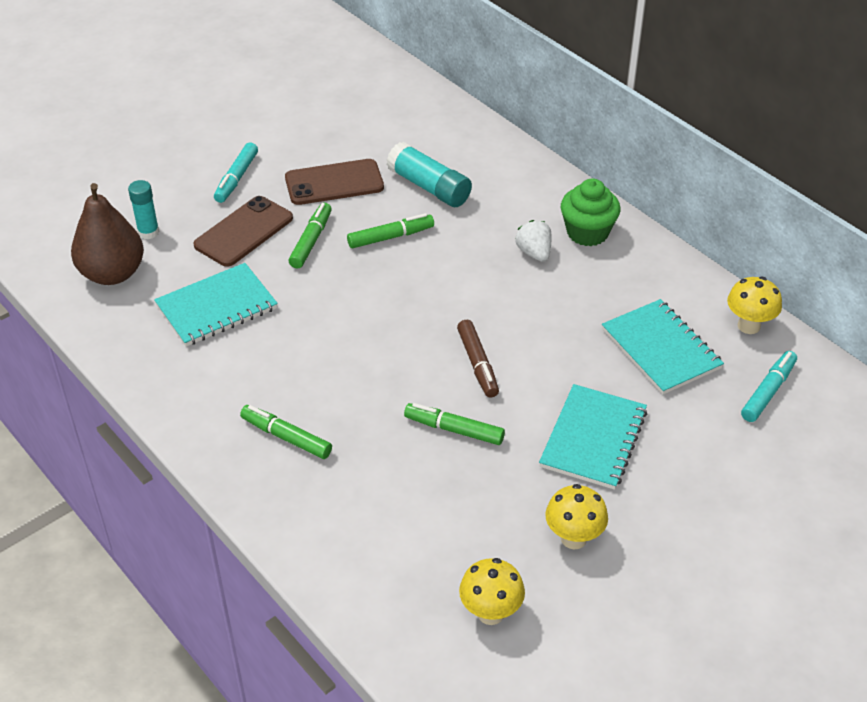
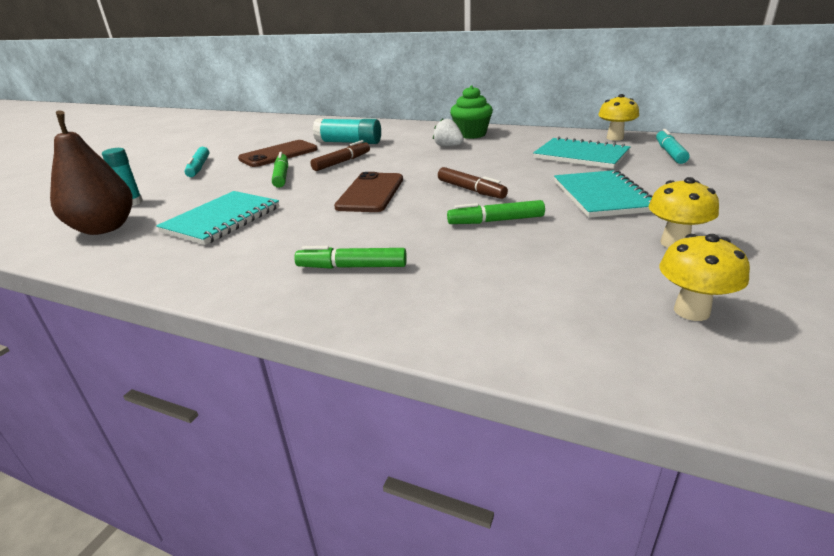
camera: 25 degrees left, 15 degrees down
brown phone [194,196,293,267] -> brown phone moved to [334,172,403,212]
green marker [347,213,434,248] -> brown marker [310,140,370,171]

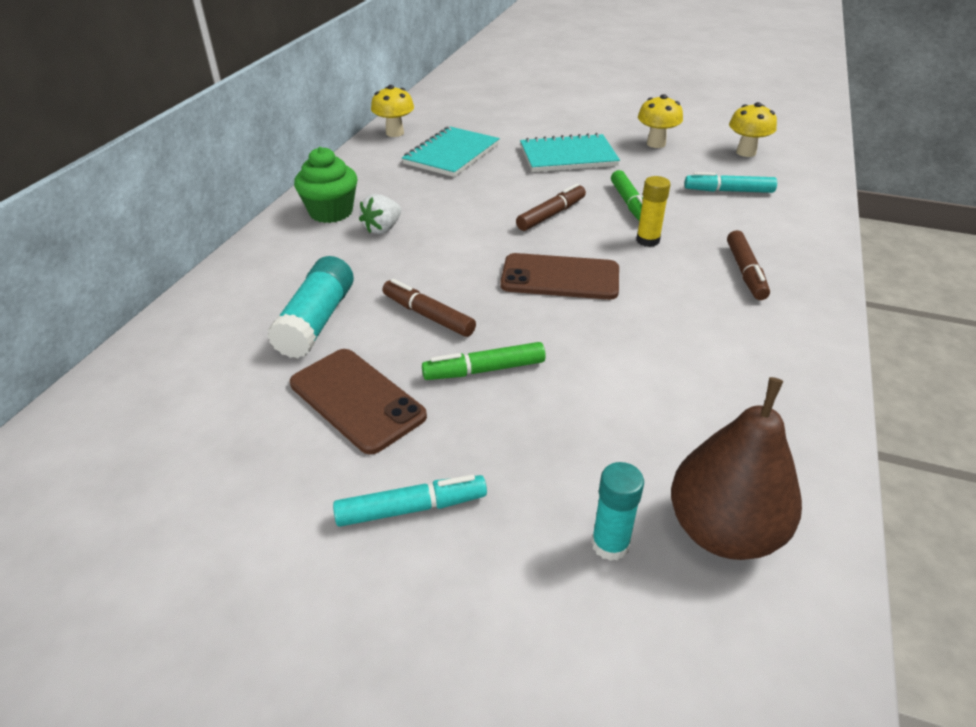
camera: 95 degrees left, 10 degrees up
turquoise notebook [156,191,279,245] -> none
green marker [294,246,407,269] -> brown marker [727,230,770,300]
turquoise marker [656,129,690,164] -> turquoise marker moved to [685,172,777,193]
none -> yellow glue stick [636,176,670,247]

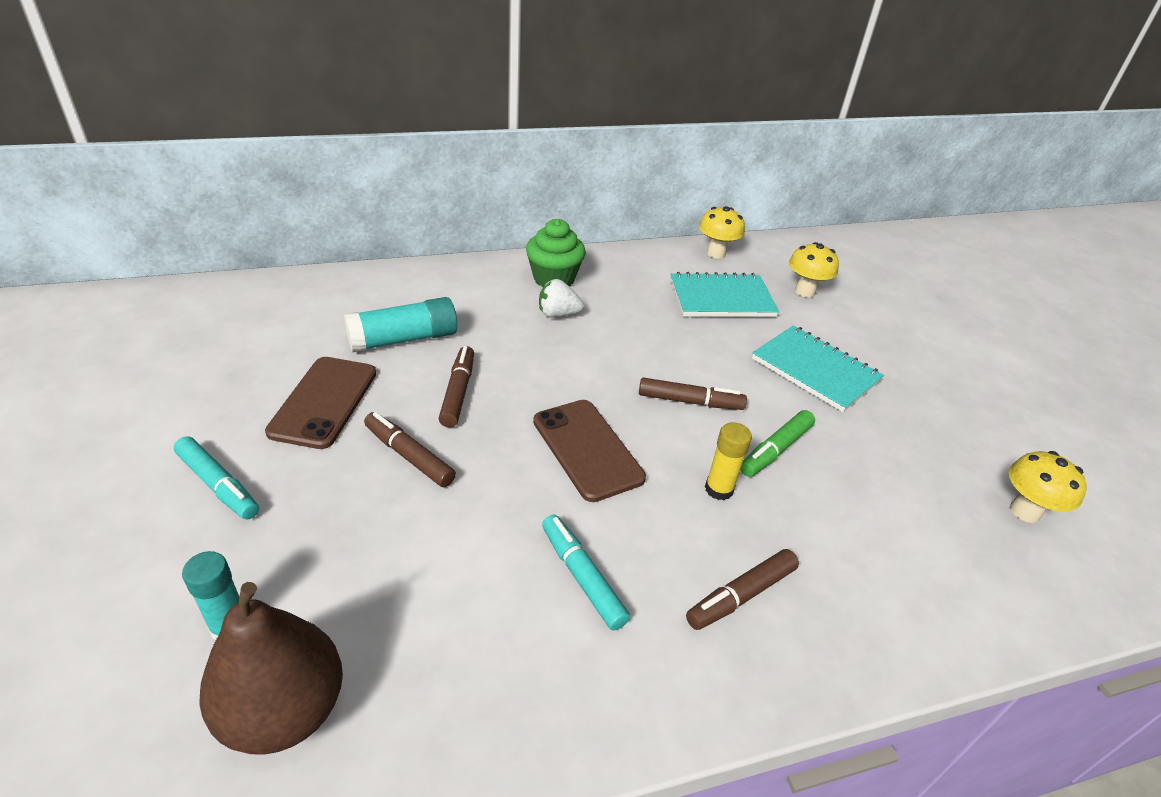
camera: 50 degrees right, 0 degrees up
green marker [422,342,546,380] -> brown marker [364,412,456,487]
yellow mushroom [638,94,683,148] -> yellow mushroom moved to [789,242,839,297]
turquoise marker [685,172,777,193] -> turquoise marker moved to [542,515,630,630]

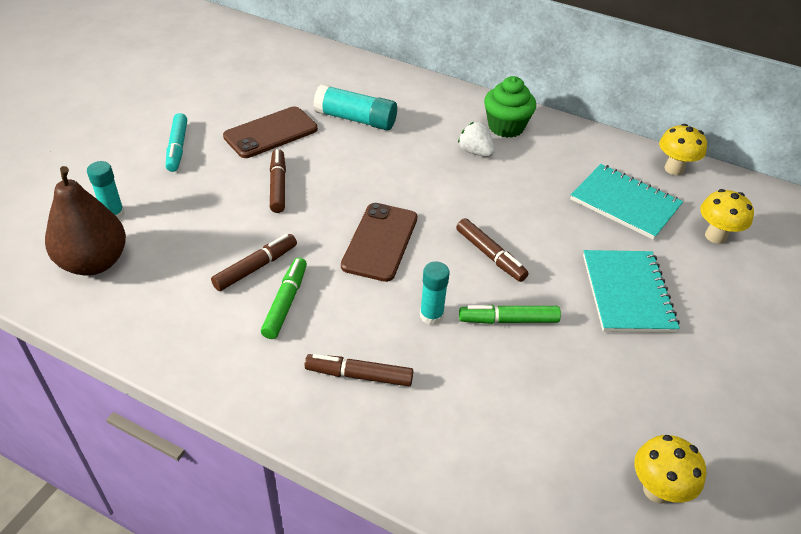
camera: 45 degrees right, 5 degrees up
brown marker [439,346,474,427] -> brown marker moved to [211,234,297,291]
turquoise marker [542,515,630,630] -> green marker [261,258,307,339]
yellow glue stick [705,422,752,500] -> turquoise glue stick [420,262,449,325]

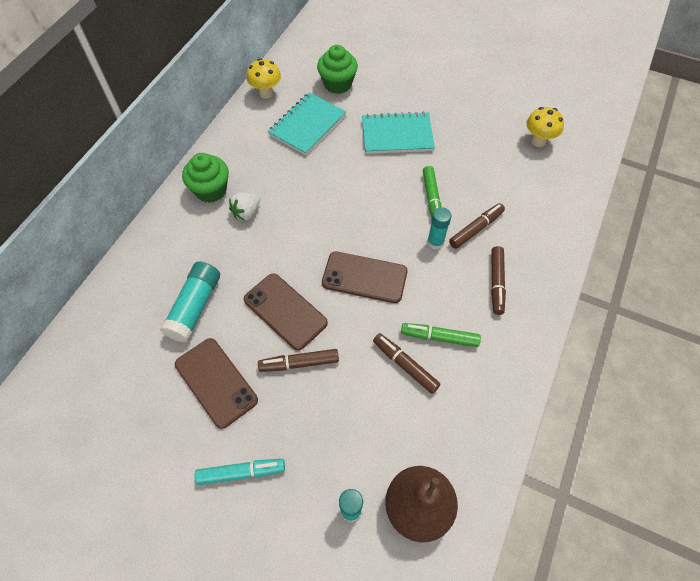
camera: 90 degrees left, 15 degrees up
brown marker [456,218,529,282] -> brown marker moved to [449,203,505,249]
yellow mushroom [700,189,754,244] -> green cupcake [317,45,358,94]
none -> brown phone [244,273,328,350]

